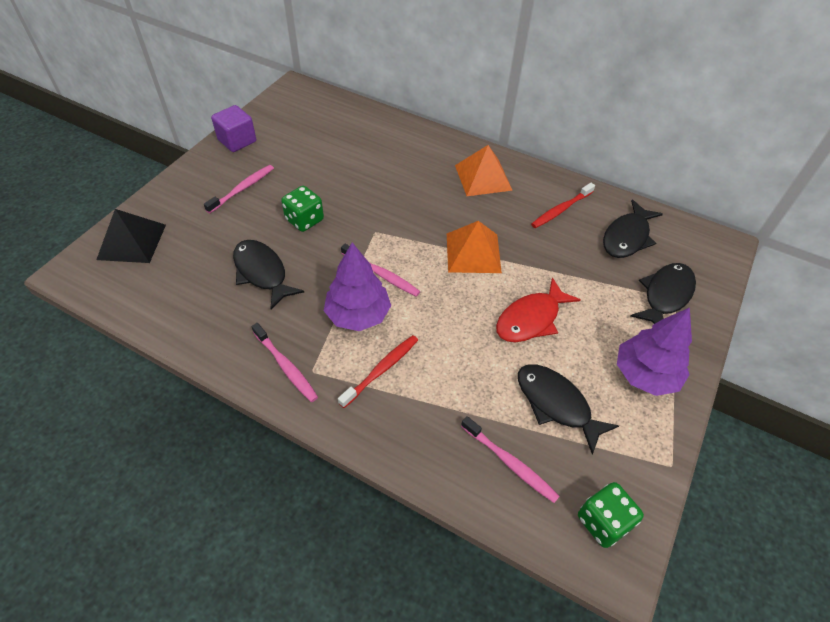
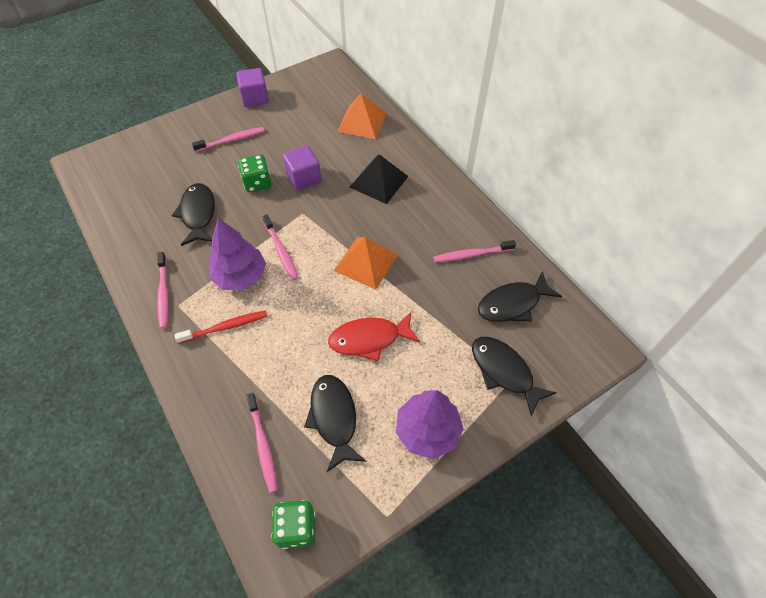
camera: 30 degrees right, 5 degrees up
black pyramid [96,209,166,263] -> black pyramid moved to [350,154,408,204]
orange pyramid [455,145,513,196] -> orange pyramid moved to [337,94,387,139]
red toothbrush [531,183,595,228] -> pink toothbrush [433,240,516,262]
black fish [630,263,696,324] -> black fish turned 105 degrees counterclockwise [472,337,557,417]
none -> purple cube [283,146,321,190]

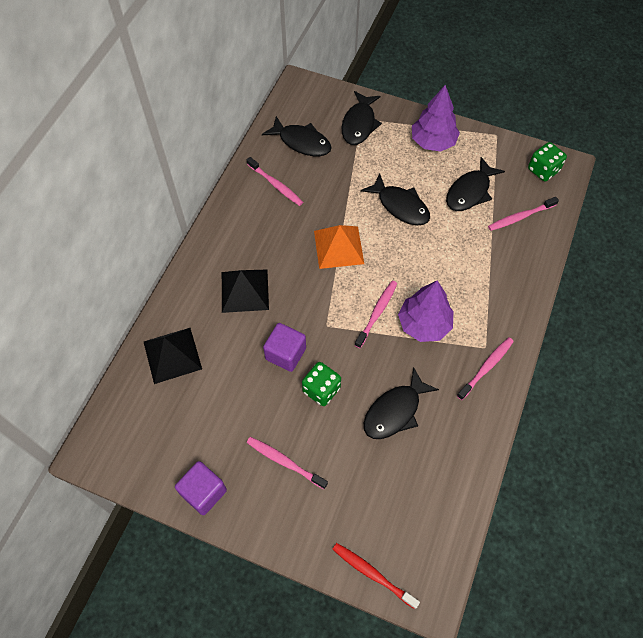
camera: 125 degrees left, 5 degrees up
red toothbrush [174,310,267,344] -> red toothbrush moved to [332,543,420,609]
pink toothbrush [247,393,278,493] -> pink toothbrush turned 150 degrees counterclockwise [488,197,559,231]
red fish [328,312,420,361] -> black fish [361,173,430,225]
orange pyramid [337,94,387,139] -> black pyramid [144,328,202,384]

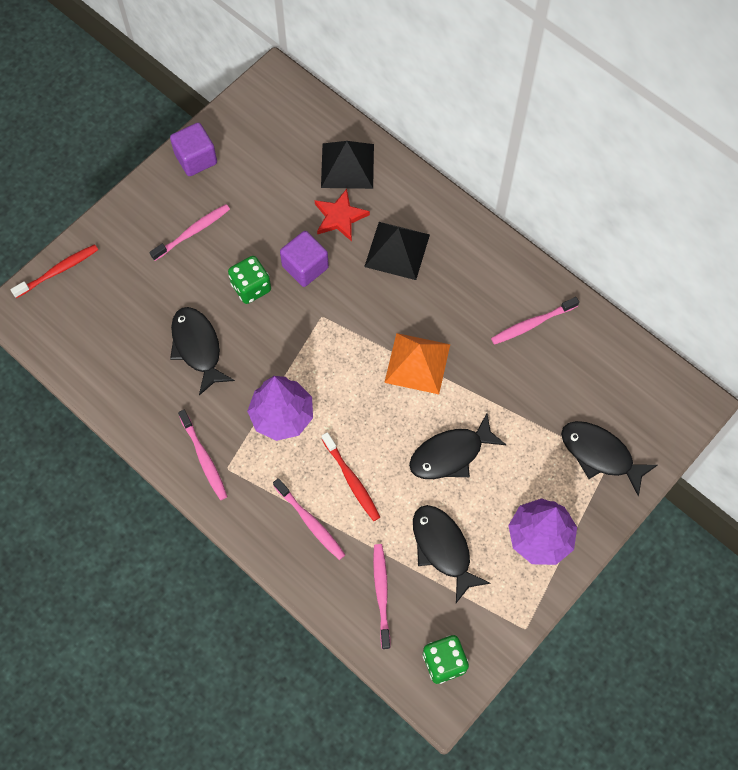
camera: 110 degrees right, 5 degrees up
black fish [262,116,332,156] -> none
pink toothbrush [355,281,398,348] -> pink toothbrush moved to [273,478,345,560]
none -> red star [315,189,370,241]
none -> red toothbrush [322,432,380,521]

